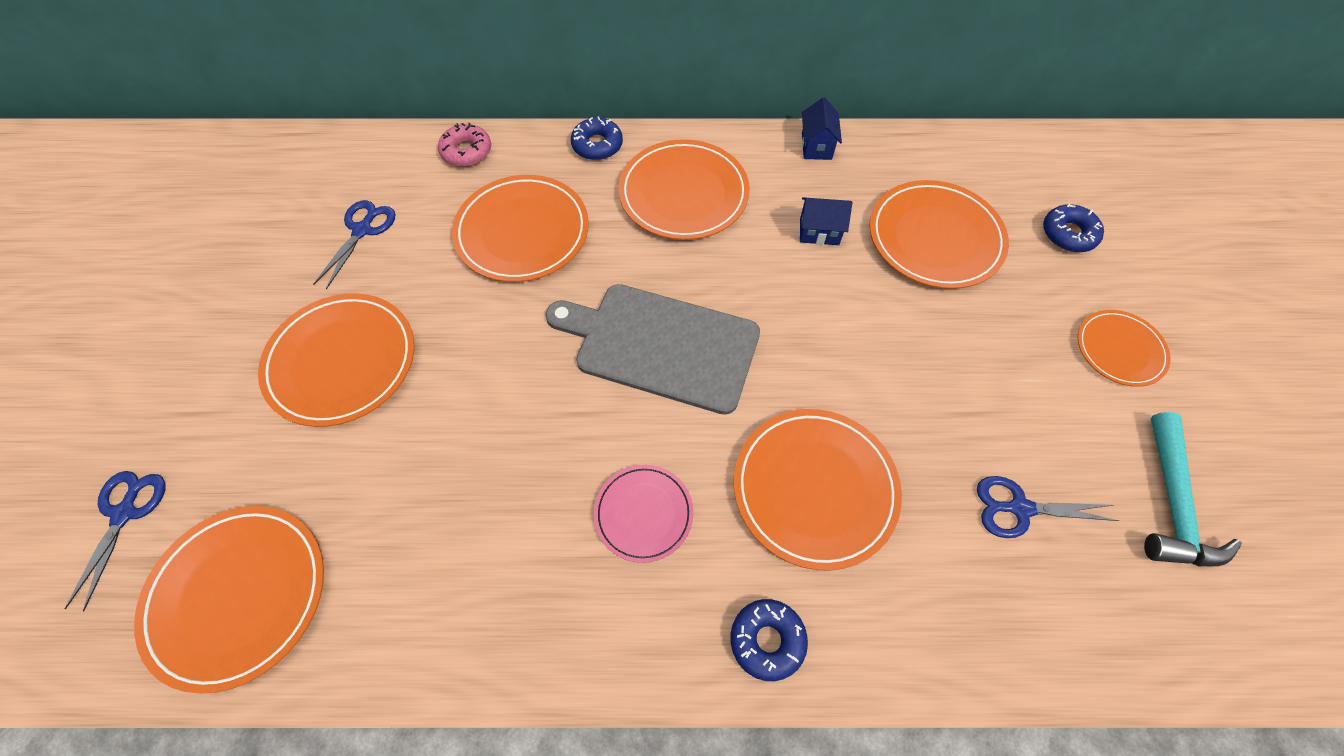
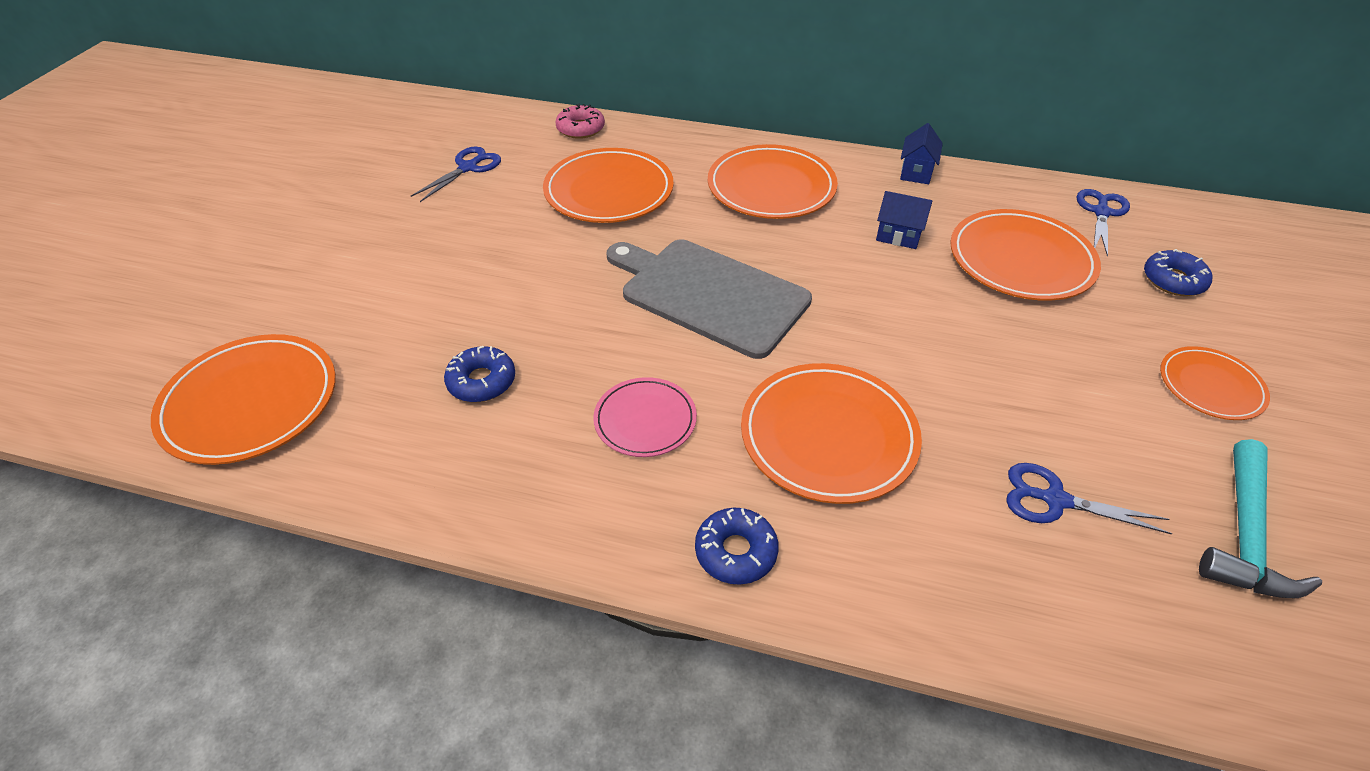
camera: 15 degrees right, 15 degrees down
blue scissors [65,471,166,611] -> blue scissors moved to [1076,189,1130,256]
orange plate [258,293,414,427] -> none
blue donut [571,116,623,160] -> blue donut moved to [444,346,515,402]

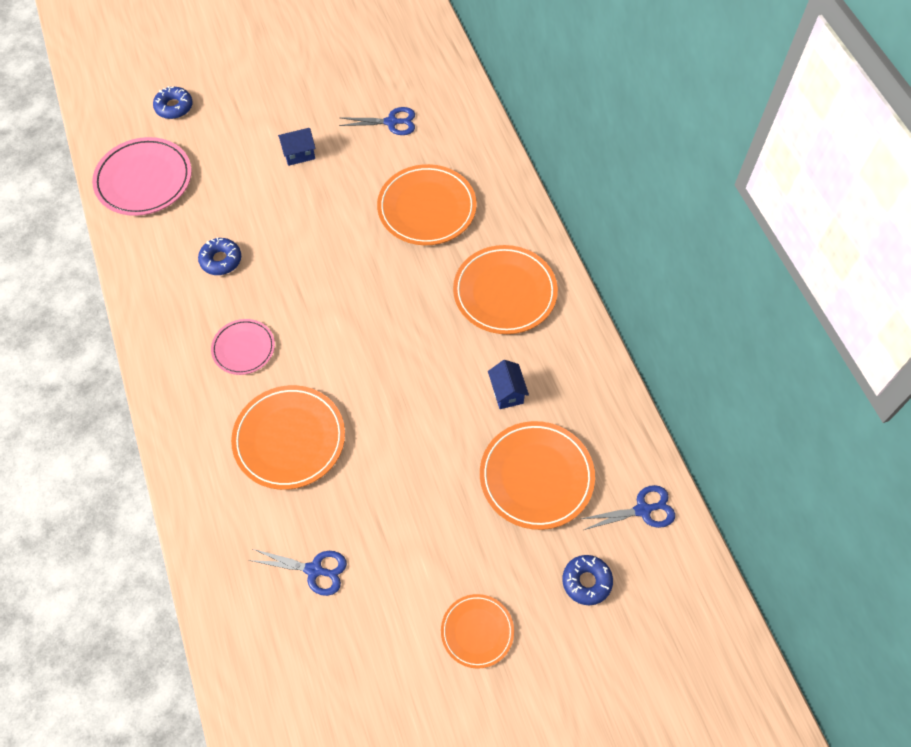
camera: 55 degrees right, 15 degrees up
orange plate [151,334,336,465] -> pink plate [92,137,192,216]
pink donut [555,104,605,139] -> none
grey cutting board [606,239,812,359] -> none
blue donut [695,508,779,585] -> blue donut moved to [153,86,193,119]
blue house [900,123,943,184] -> blue house moved to [278,128,316,166]
blue scissors [1006,463,1173,535] -> blue scissors turned 120 degrees clockwise [249,549,347,596]
turquoise hammer [1199,439,1322,598] -> none

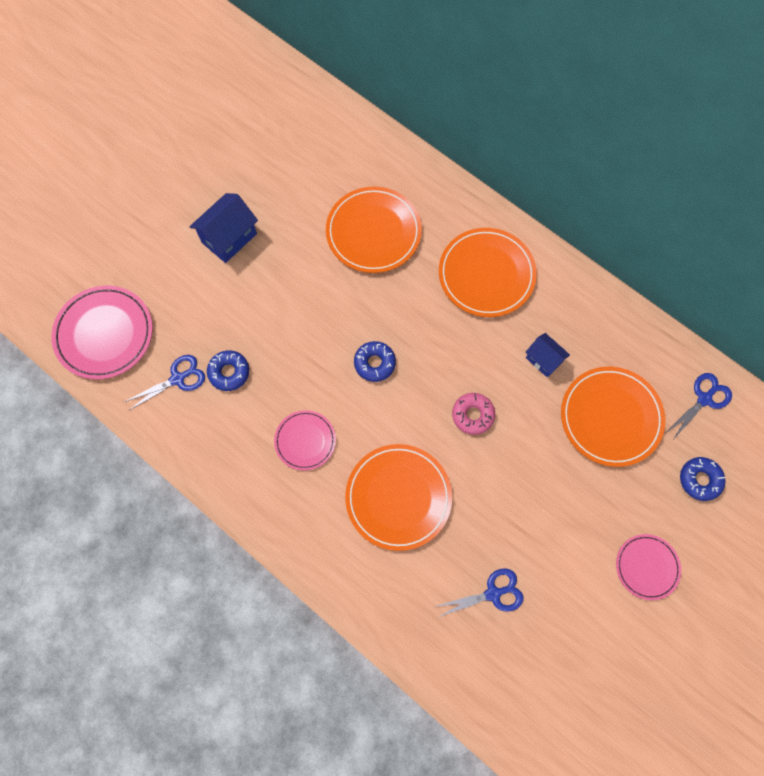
camera: 30 degrees left, 10 degrees up
blue donut [153,86,193,119] -> blue donut moved to [354,341,396,382]
blue house [278,128,316,166] -> blue house [189,193,258,263], size x1.59
blue scissors [339,107,415,135] -> blue scissors moved to [124,355,205,411]
orange plate [441,594,514,669] -> pink plate [616,534,681,600]
none -> pink donut [452,393,495,435]

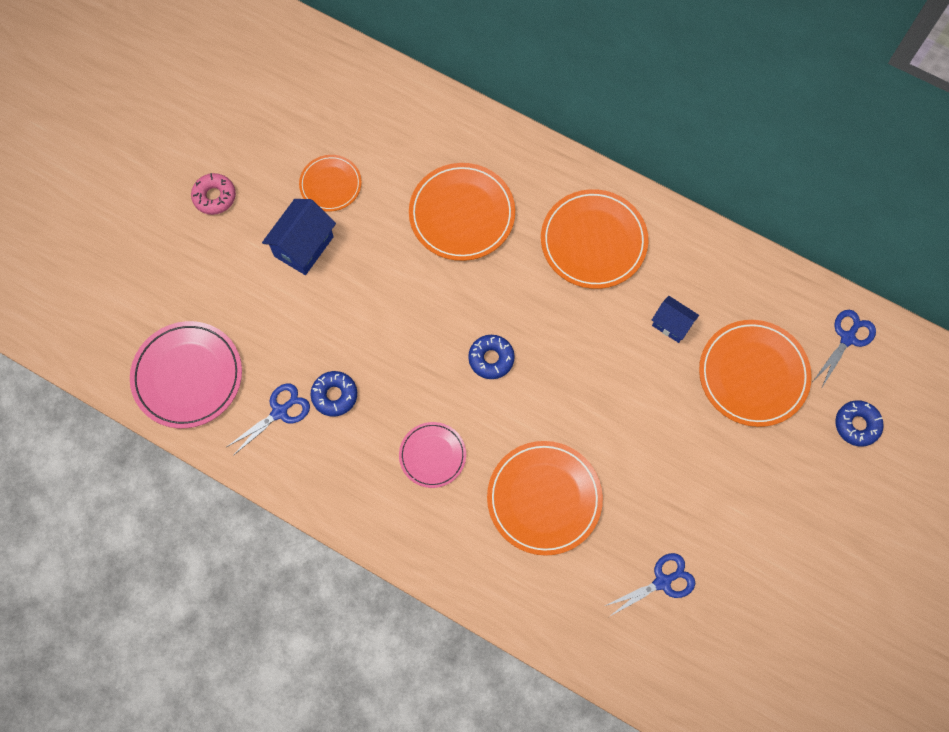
camera: 10 degrees left, 0 degrees up
pink donut [452,393,495,435] -> pink donut moved to [191,173,236,215]
pink plate [616,534,681,600] -> none
none -> orange plate [299,155,362,211]

